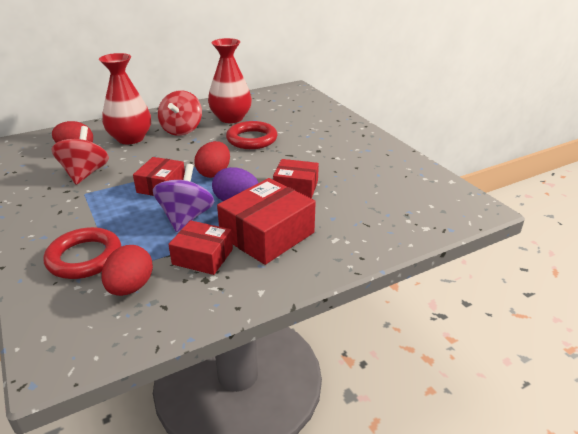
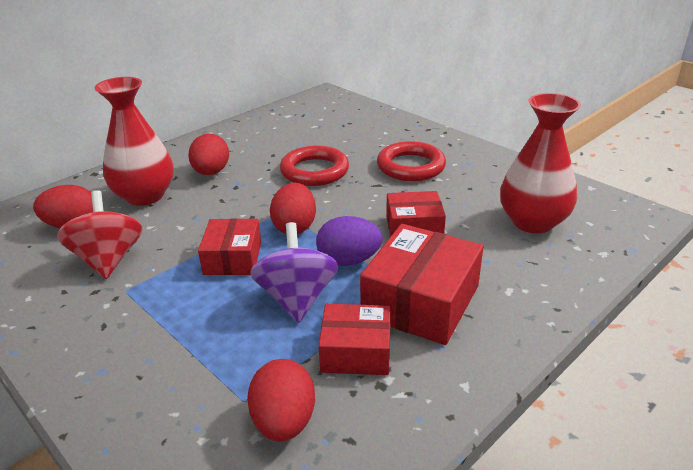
camera: 15 degrees left, 0 degrees up
red ring [43,227,121,279] -> red ring moved to [377,141,446,181]
red spinning top [158,90,202,136] -> red egg [188,134,229,175]
red vase [208,38,252,123] -> red vase moved to [500,93,581,233]

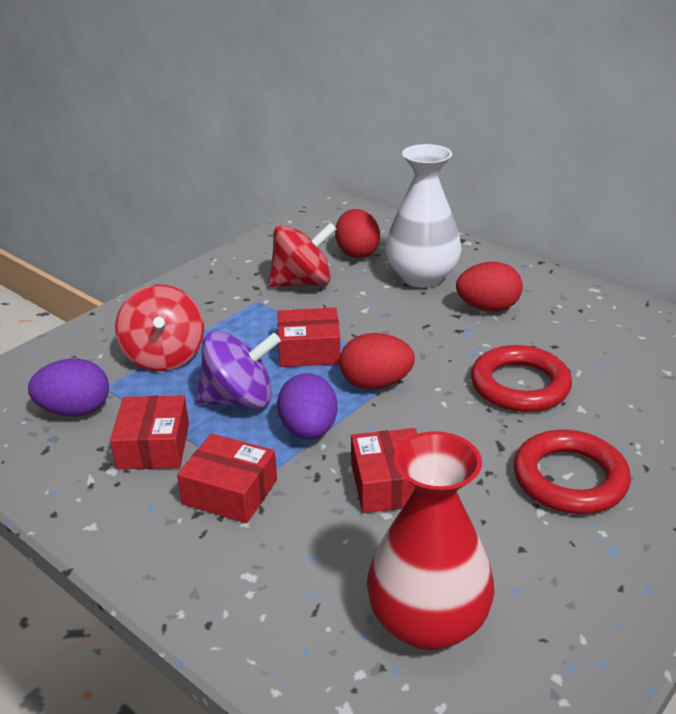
camera: 85 degrees right, 0 degrees up
red vase [94,77,174,206] -> white vase [386,144,462,288]
red egg [247,359,315,442] -> purple egg [28,359,109,417]
red box [360,224,483,345] -> red box [177,433,277,523], size x0.62
none -> red spinning top [115,285,204,371]

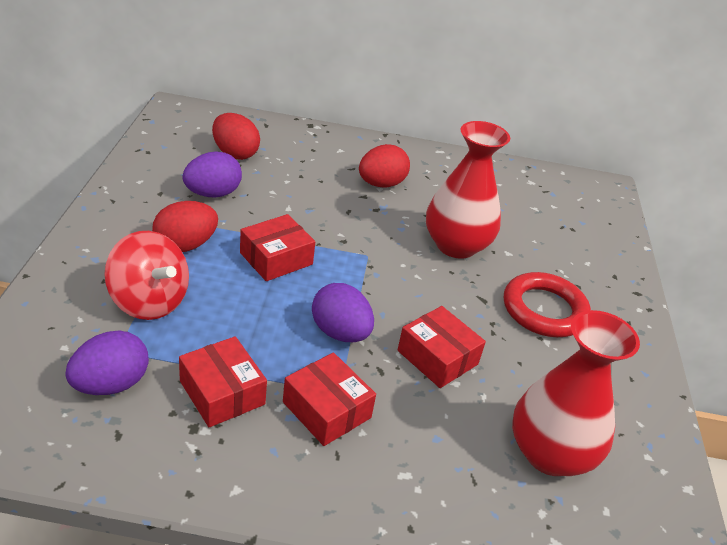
camera: 40 degrees left, 5 degrees up
red box [177,433,277,523] -> red box turned 60 degrees clockwise [283,353,376,446]
purple spinning top [196,331,281,409] -> none
red spinning top [269,222,337,288] -> purple egg [182,151,242,198]
red egg [339,333,415,390] -> red egg moved to [152,201,218,252]
white vase [386,144,462,288] -> none
red ring [471,345,572,412] -> red vase [426,121,510,259]

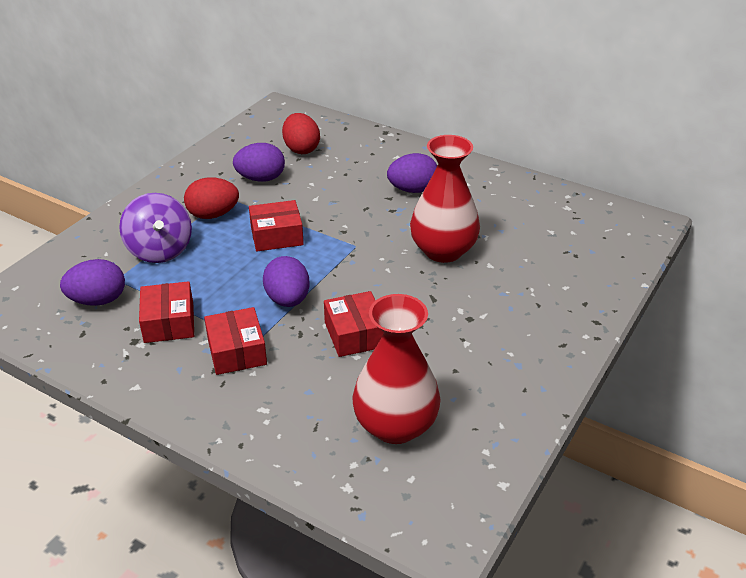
camera: 30 degrees right, 0 degrees up
red spinning top [104,231,189,320] -> purple spinning top [119,193,192,263]
red egg [359,144,410,187] -> purple egg [387,153,437,193]
red ring [504,272,591,337] -> none

